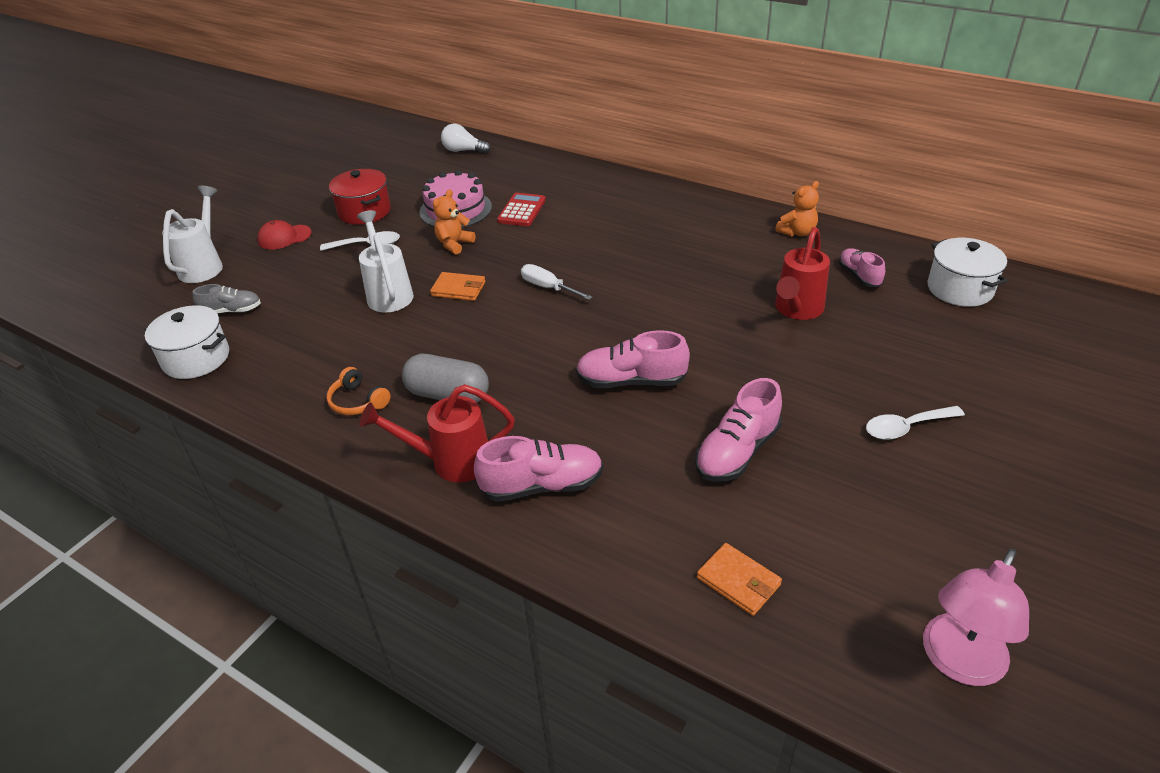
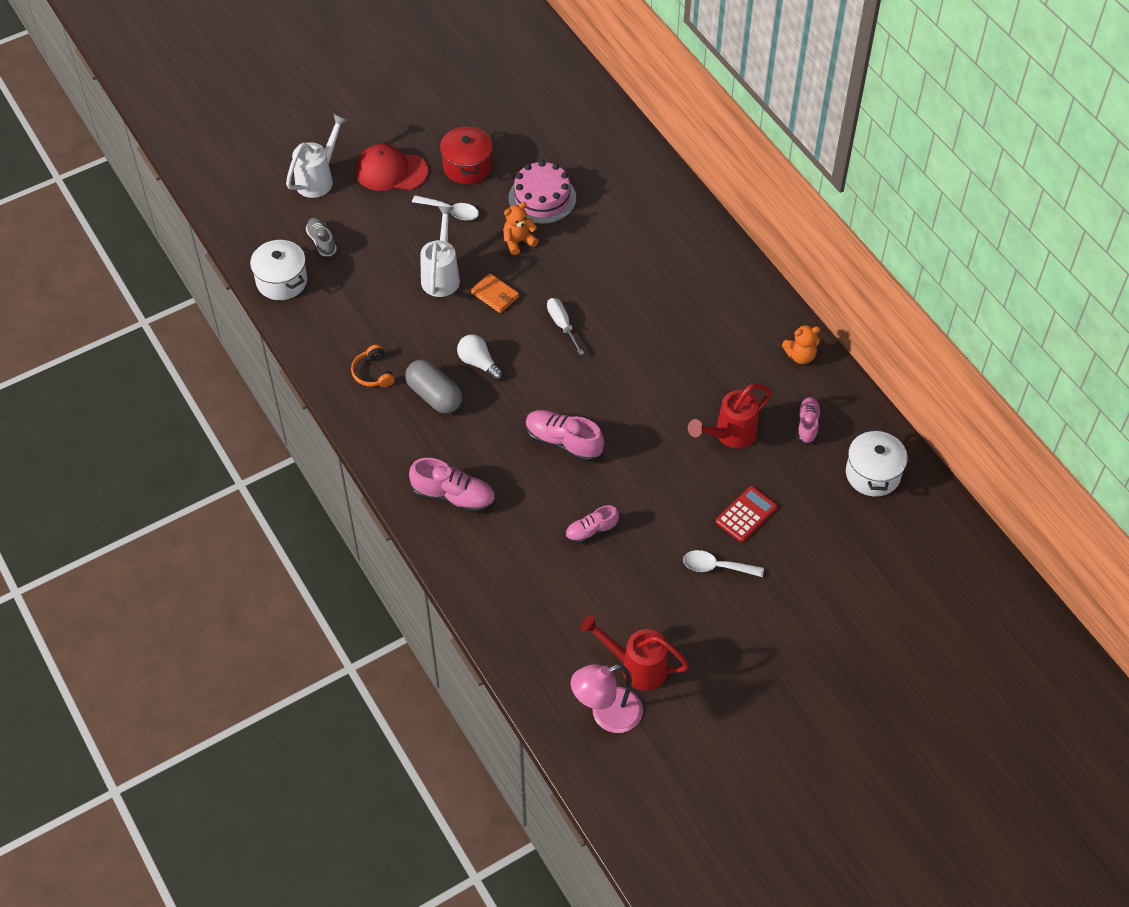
camera: 25 degrees right, 15 degrees up
grey shoe [193,284,261,314] -> grey shoe turned 135 degrees counterclockwise [306,218,337,256]
red cap [257,220,312,250] -> red cap [355,144,428,191], size x1.55
red watering can [360,384,515,482] -> red watering can moved to [580,615,689,690]
white light bulb [441,124,490,154] -> white light bulb moved to [457,334,503,380]
red calculator [497,193,546,226] -> red calculator moved to [716,486,777,542]
pink shoe [695,378,782,482] -> pink shoe [565,505,619,544], size x0.63
orange wallet [697,543,782,616] -> none

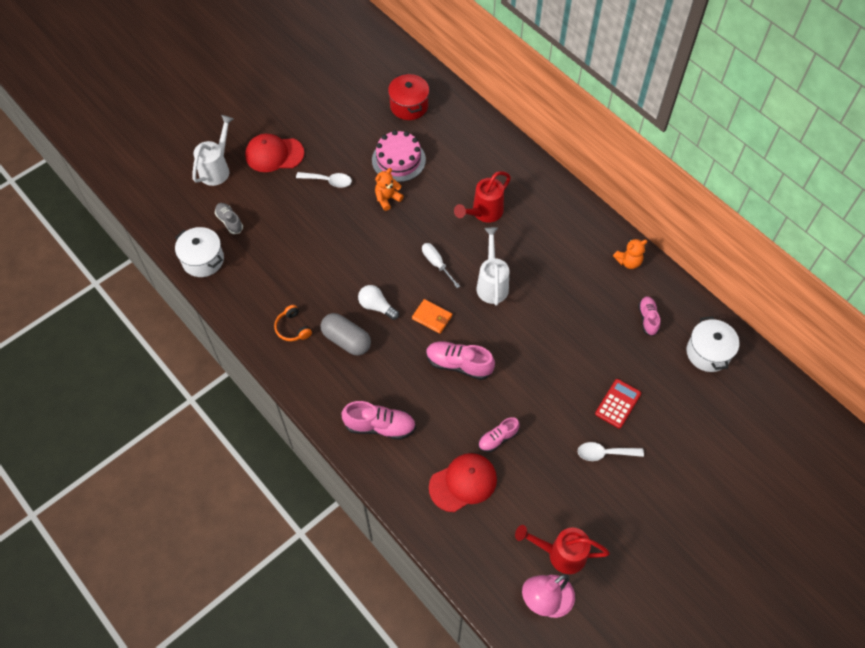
camera: 10 degrees left, 5 degrees up
white watering can [420,206,460,297] -> white watering can moved to [476,227,509,306]
red pot [440,125,493,184] -> red pot moved to [388,73,429,120]
orange wallet [471,273,519,313] -> orange wallet moved to [412,299,452,334]
red watering can [688,384,772,449] -> red watering can moved to [454,171,511,223]
none -> red cap [429,453,497,512]

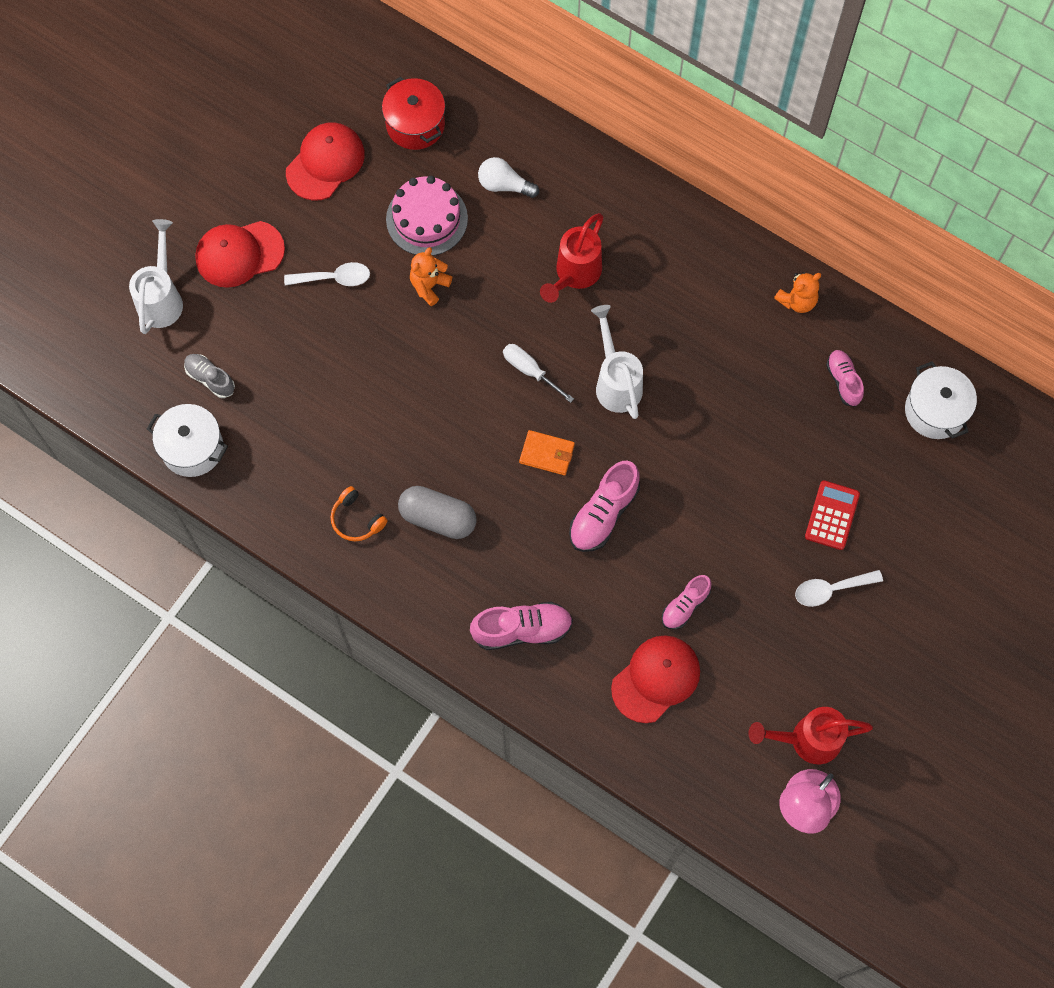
camera: 15 degrees left, 10 degrees up
white light bulb [358,285,399,320] -> white light bulb moved to [478,157,539,198]
pink shoe [426,341,495,380] -> pink shoe turned 60 degrees counterclockwise [569,461,640,552]
none -> red cap [286,122,365,201]

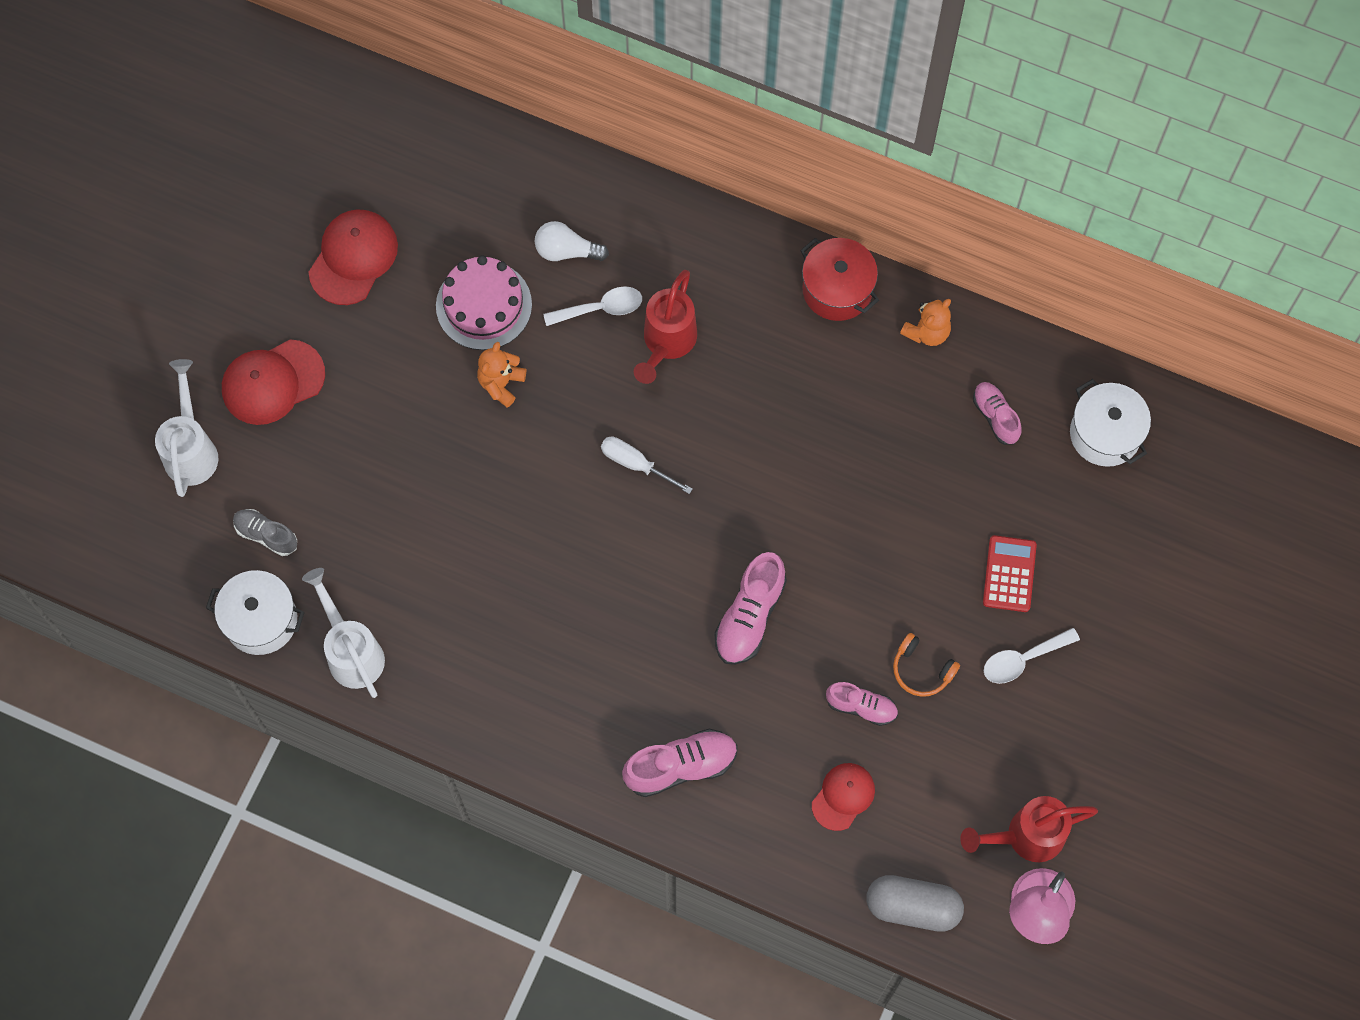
camera: 10 degrees left, 0 degrees up
white spoon [284,262,370,286] -> white spoon moved to [543,286,642,326]
orange headphones [330,486,388,542] -> orange headphones moved to [893,633,960,697]
red pot [382,77,445,150] -> red pot moved to [800,238,879,321]
grey capsule [398,486,477,539] -> grey capsule moved to [866,875,964,932]
orange wallet [519,430,575,475] -> none
white watering can [591,305,643,419] -> white watering can moved to [302,568,385,698]
red cap [611,635,700,723] -> red cap [812,763,875,831], size x0.65
pink shoe [662,575,711,629] -> pink shoe turned 105 degrees counterclockwise [826,682,898,726]

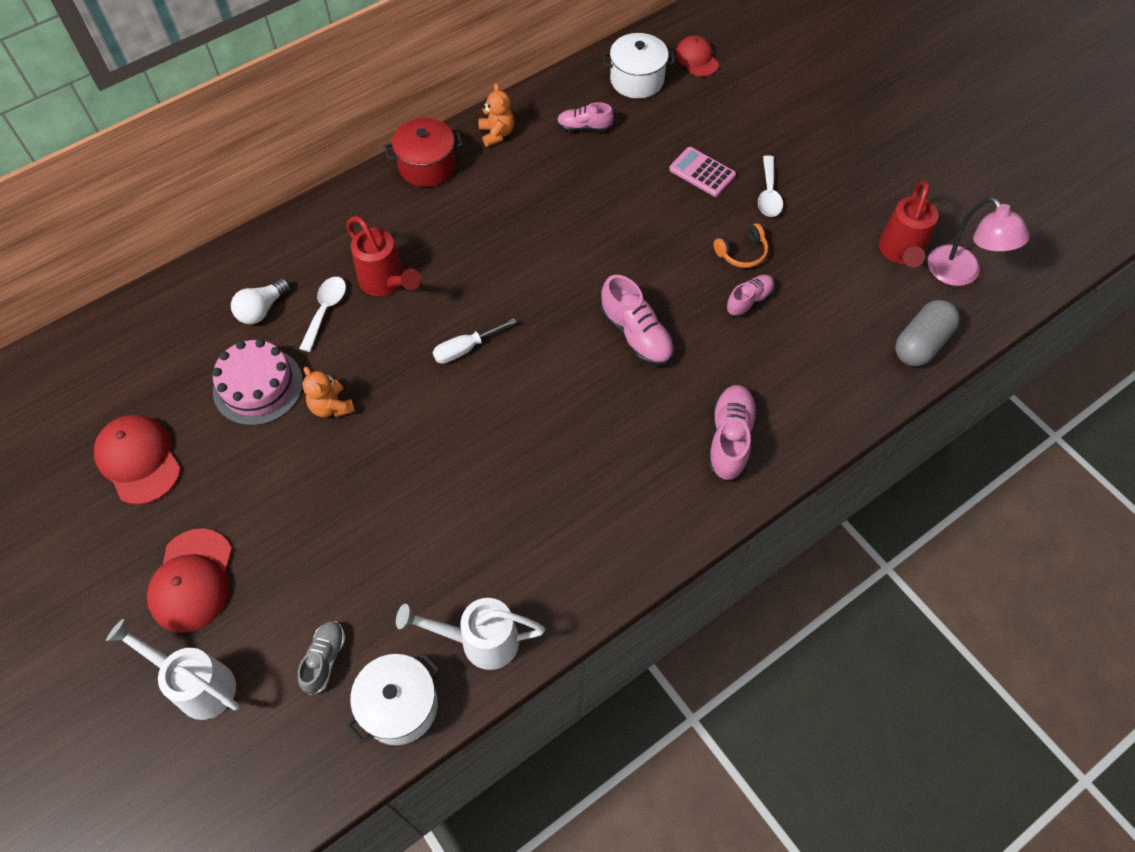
camera: 60 degrees left, 10 degrees down
grey shoe [233,509,297,556] -> grey shoe turned 135 degrees clockwise [298,621,345,695]
red cap [812,763,875,831] -> red cap moved to [675,35,719,77]
red calculator [983,535,1037,612] -> pink calculator [669,147,736,197]

